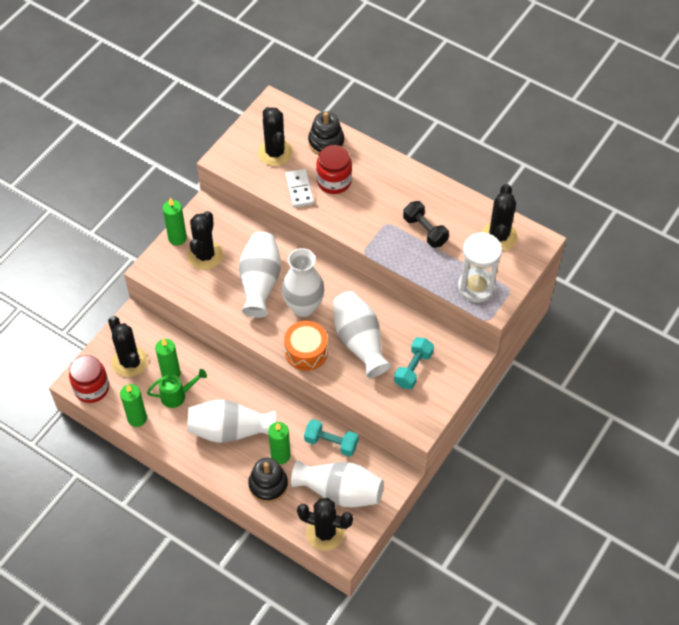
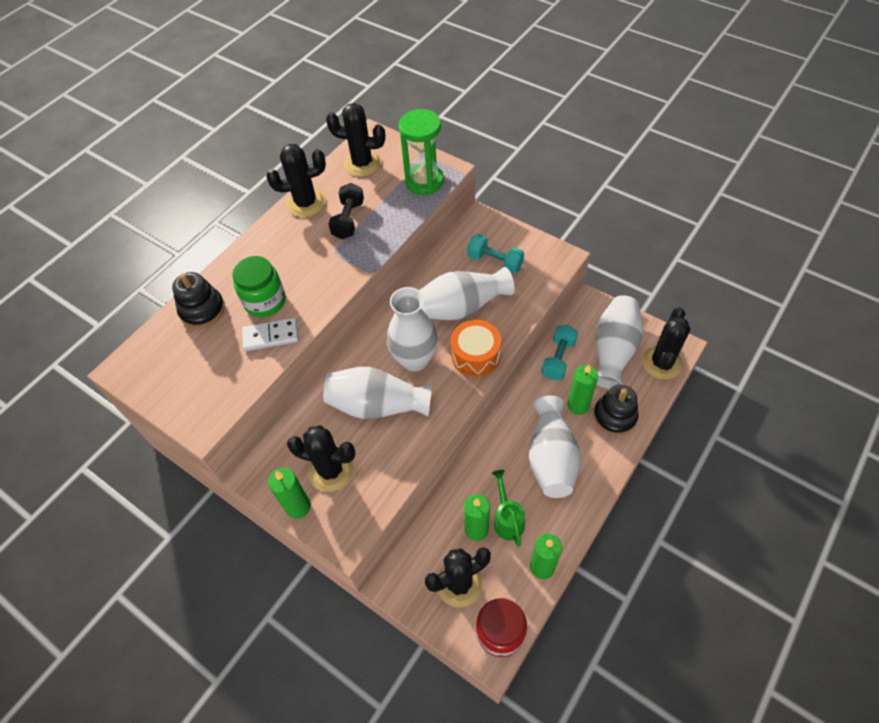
camera: 85 degrees left, 0 degrees up
black cactus [258,107,293,166] -> black cactus moved to [266,144,326,217]
red jar [316,145,352,194] -> green jar [232,256,286,317]
black dumbbell [403,201,449,248] -> black dumbbell turned 45 degrees counterclockwise [328,183,364,239]
white hourglass [458,232,502,303] -> green hourglass [399,109,444,195]

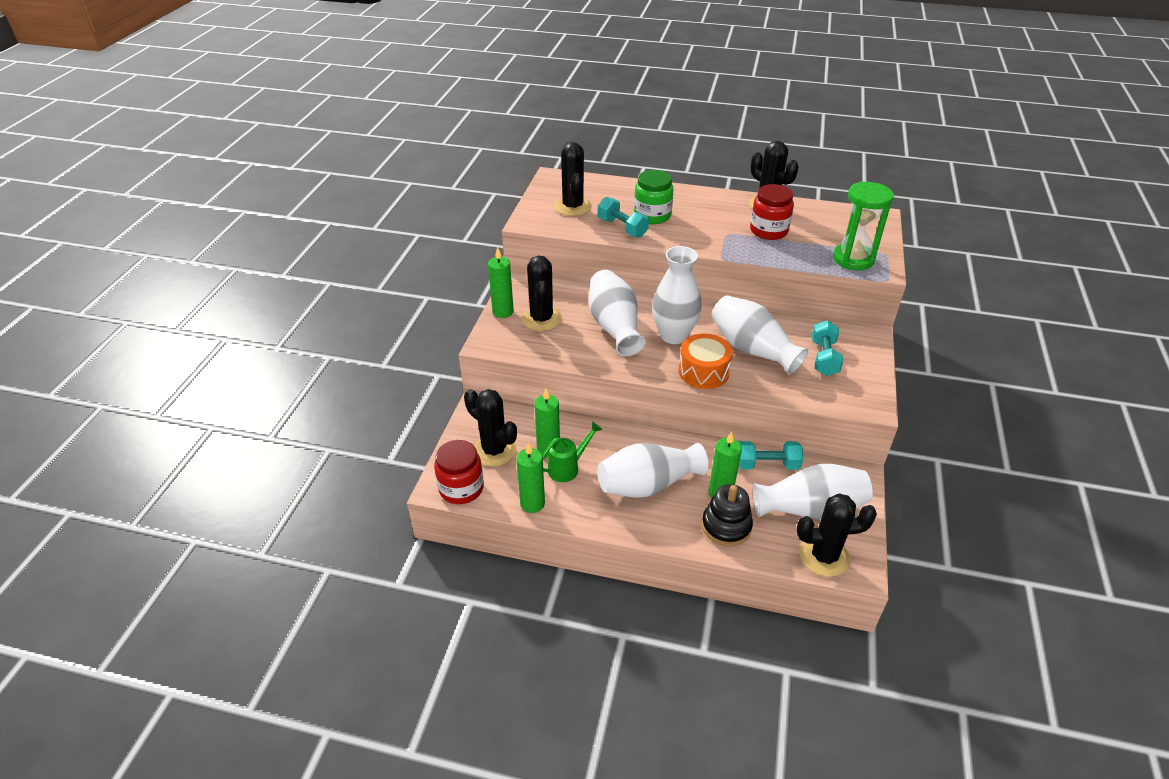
camera: 65 degrees right, 15 degrees down
black stacking toy [172,272,225,328] -> none
white domino [242,318,299,351] -> turquoise dumbbell [598,197,649,238]
black cactus [326,103,386,176] -> black cactus moved to [554,142,592,216]
black dumbbell [328,183,364,239] -> red jar [750,184,794,240]

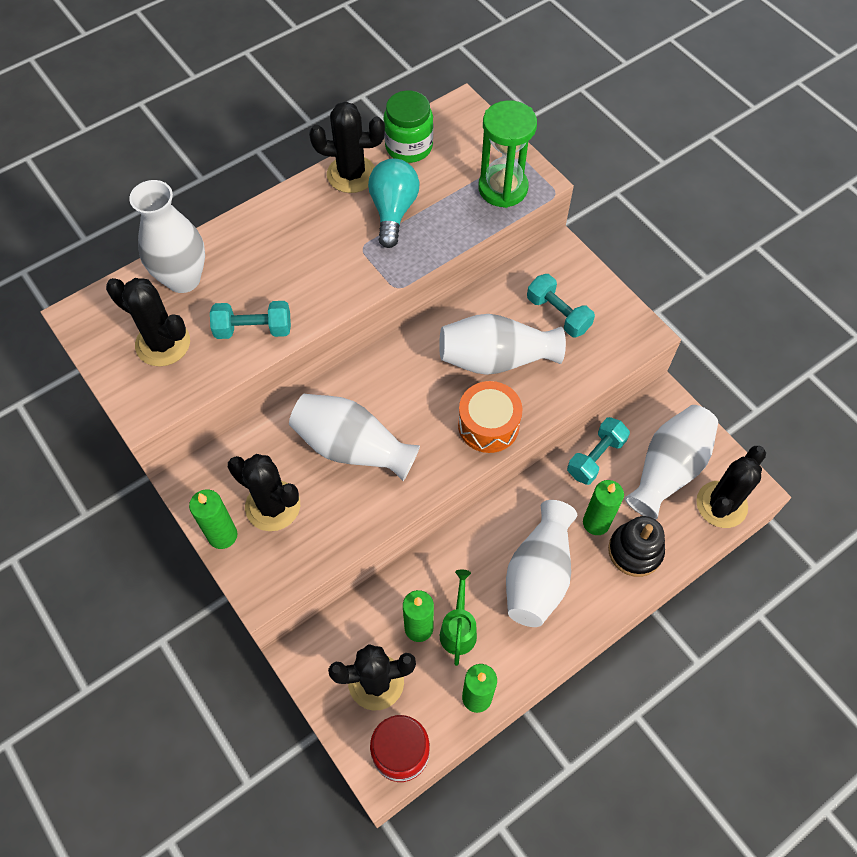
camera: 50 degrees left, 20 degrees up
green jar [634,170,674,224] -> green jar moved to [384,90,433,163]
white vase [652,246,702,344] -> white vase moved to [129,180,205,293]
red jar [750,184,794,240] -> turquoise light bulb [368,159,419,248]

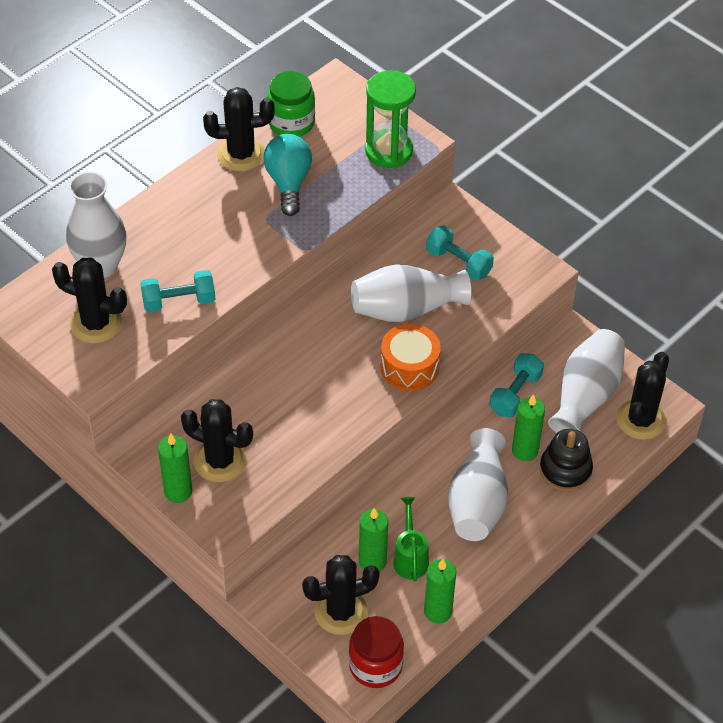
camera: 10 degrees left, 10 degrees down
white vase [289,394,420,481] -> none

